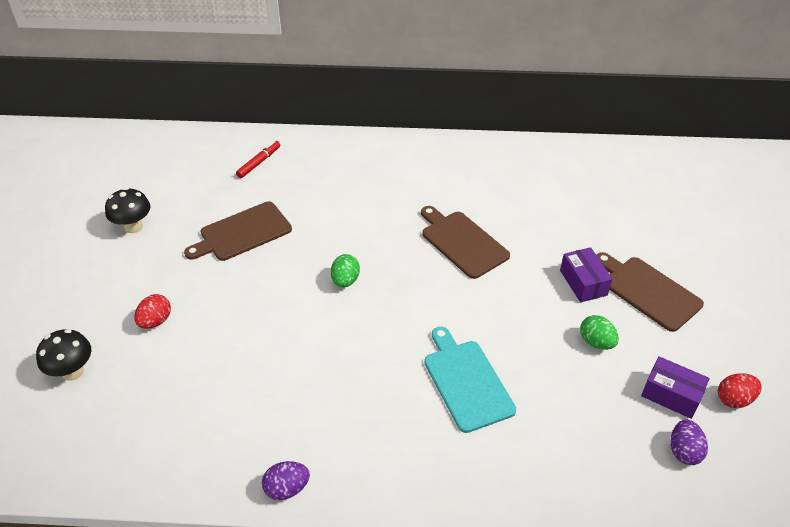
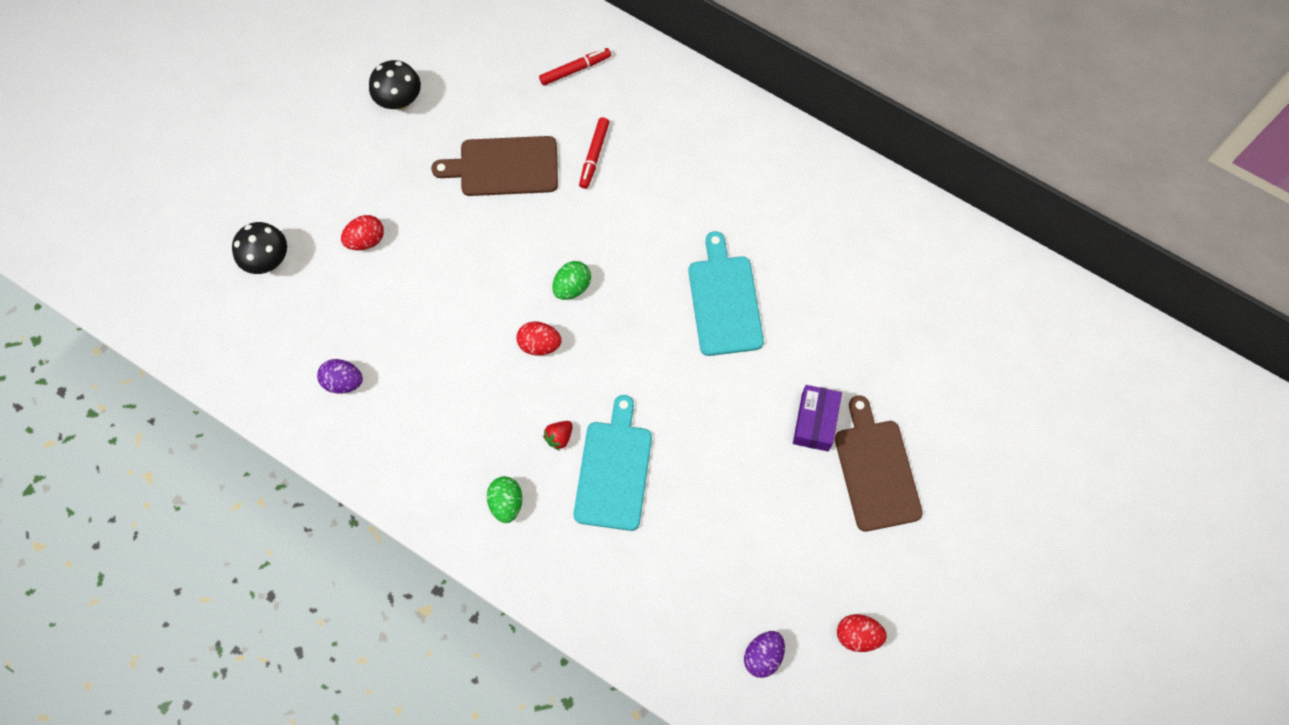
camera: 30 degrees right, 25 degrees up
purple egg [262,461,310,500] -> purple egg moved to [317,359,363,394]
brown cutting board [421,206,510,279] -> turquoise cutting board [688,231,764,356]
green egg [580,315,619,350] -> green egg moved to [487,476,523,523]
purple box [641,356,710,419] -> none
none -> red egg [516,321,562,356]
none -> red strawberry [543,421,573,451]
none -> red marker [579,117,609,189]

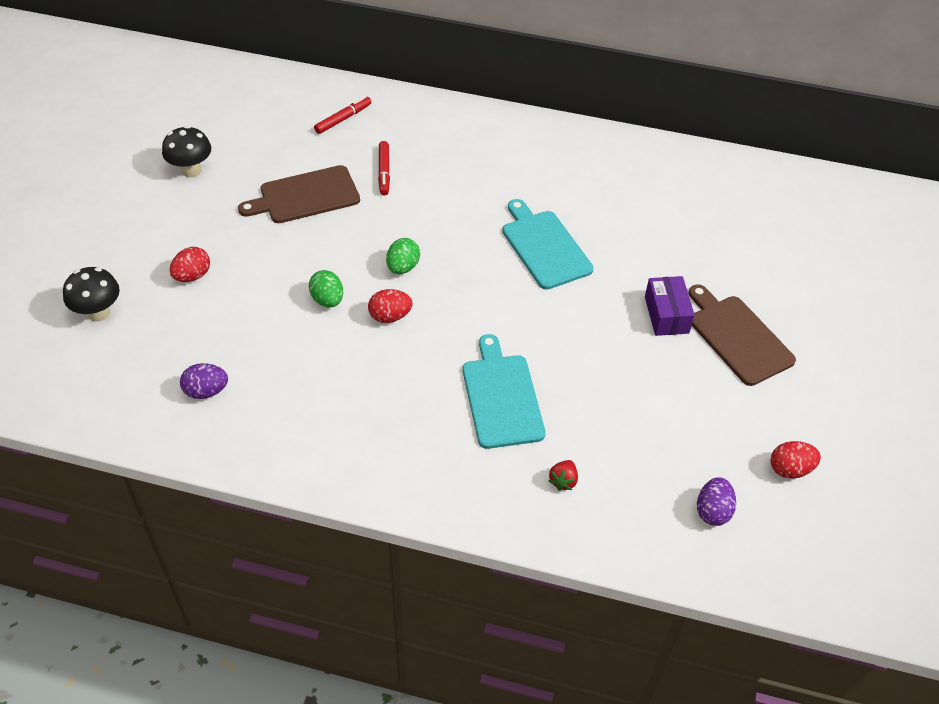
camera: 20 degrees left, 20 degrees down
green egg [487,476,523,523] -> green egg moved to [309,270,343,308]
red strawberry [543,421,573,451] -> red strawberry moved to [549,460,578,491]

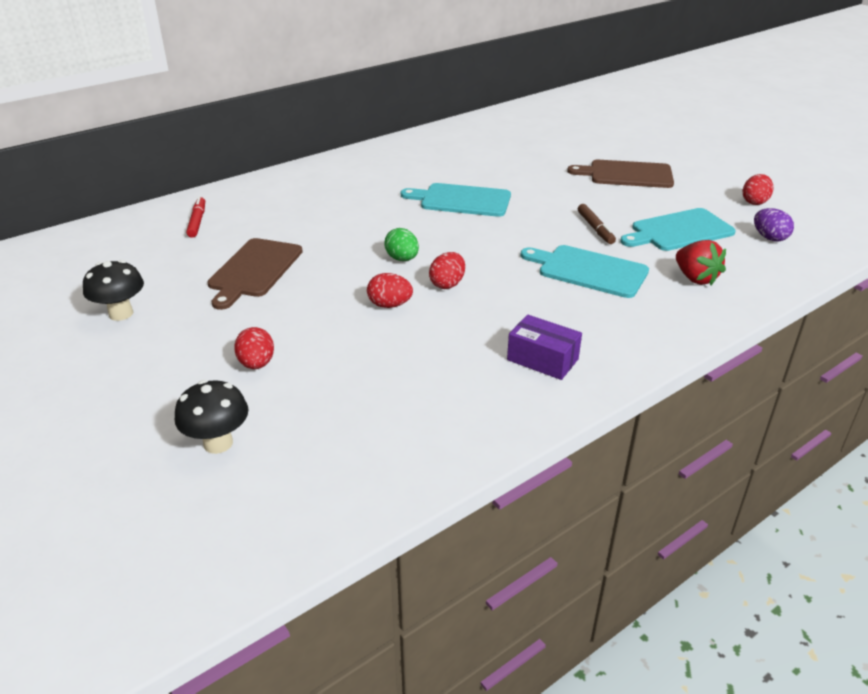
camera: 50 degrees left, 15 degrees down
purple egg [180,363,228,399] -> none
green egg [309,270,343,308] -> red egg [367,273,413,308]
red marker [378,141,390,195] -> none
red strawberry [549,460,578,491] -> red strawberry [676,240,726,285], size x1.71
purple box [645,276,695,336] -> purple box moved to [507,314,582,380]
none -> brown marker [578,204,616,244]
none -> turquoise cutting board [620,208,736,251]

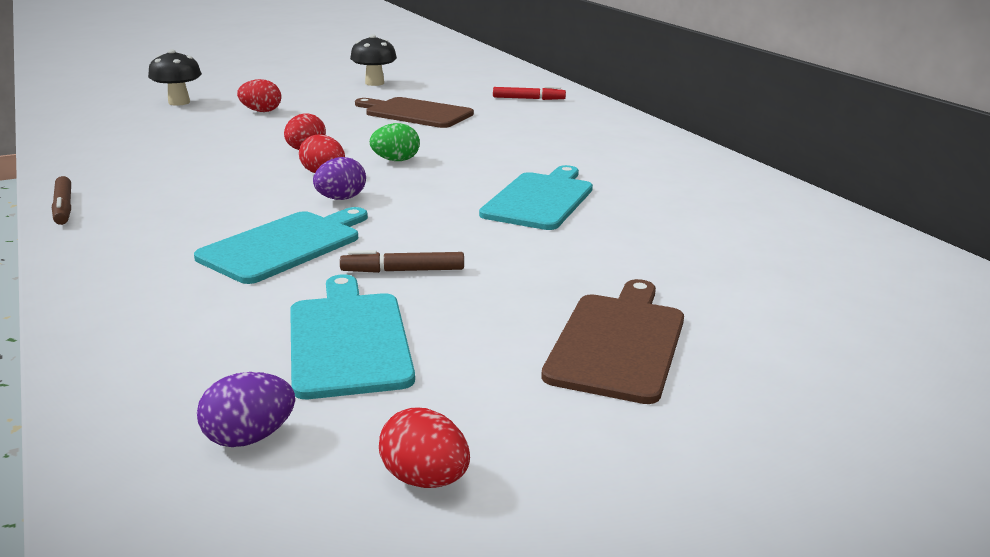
camera: 100 degrees right, 10 degrees down
purple box [507,314,582,380] -> none
red strawberry [676,240,726,285] -> none
none -> brown marker [52,176,71,225]
none -> purple egg [313,157,366,200]

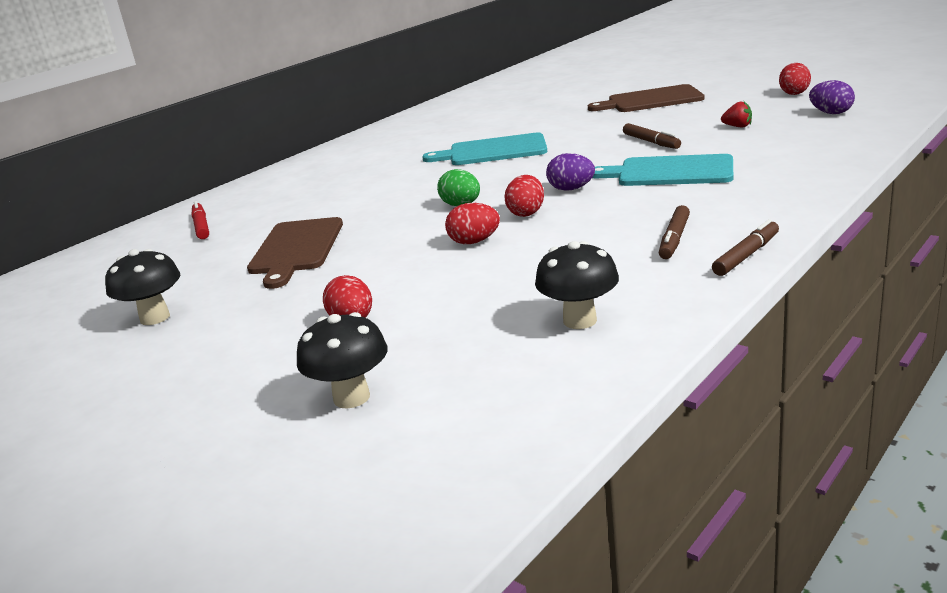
camera: 110 degrees left, 0 degrees up
turquoise cutting board [290,274,415,399] -> red strawberry [721,101,752,127]
none -> black mushroom [535,241,619,329]
none -> brown marker [659,205,690,259]

